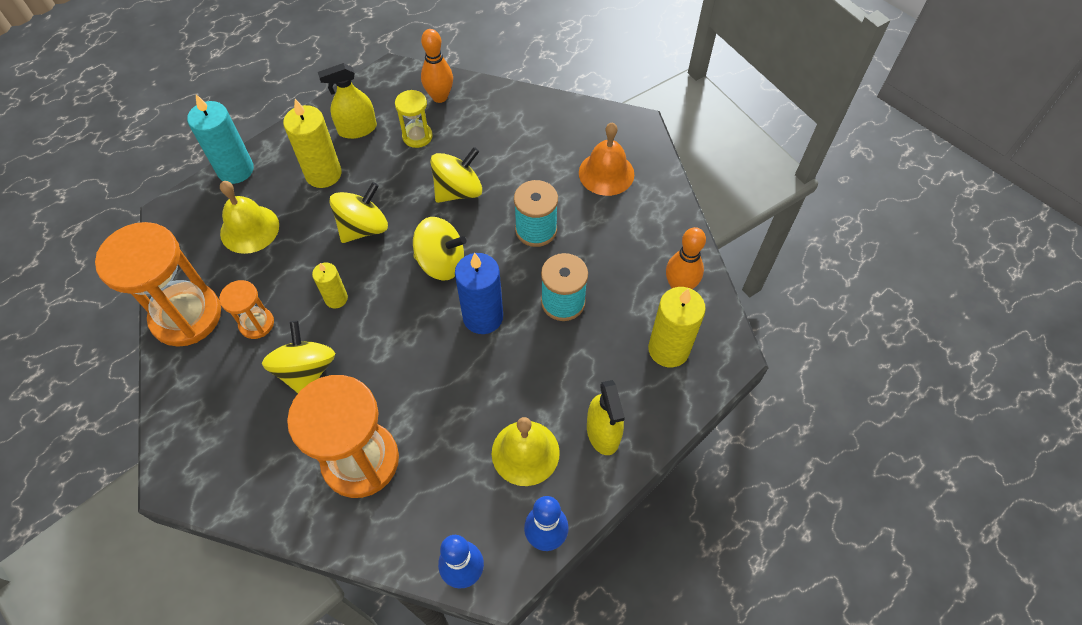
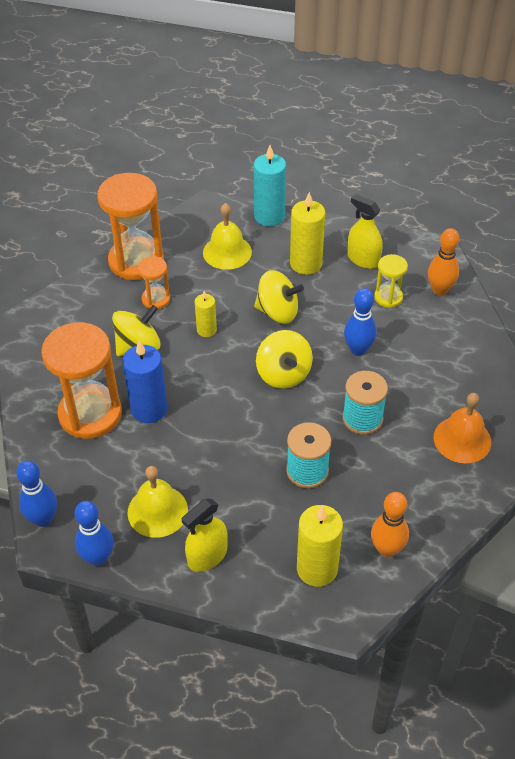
camera: 60 degrees right, 10 degrees down
yellow spinning top [430,147,482,203] -> blue bowling pin [344,288,377,356]
blue candle [455,253,503,334] -> blue candle moved to [122,340,167,423]

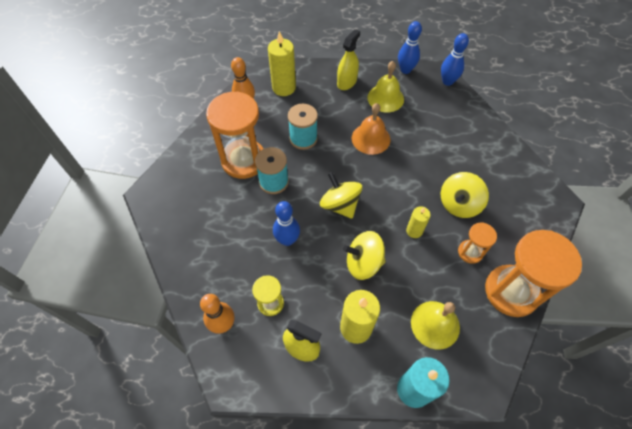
camera: 165 degrees right, 10 degrees up
orange hourglass [41,322,122,439] -> orange hourglass moved to [206,91,264,179]
blue candle [122,340,167,423] -> none
orange bell [434,393,491,464] -> orange bell moved to [352,103,390,155]

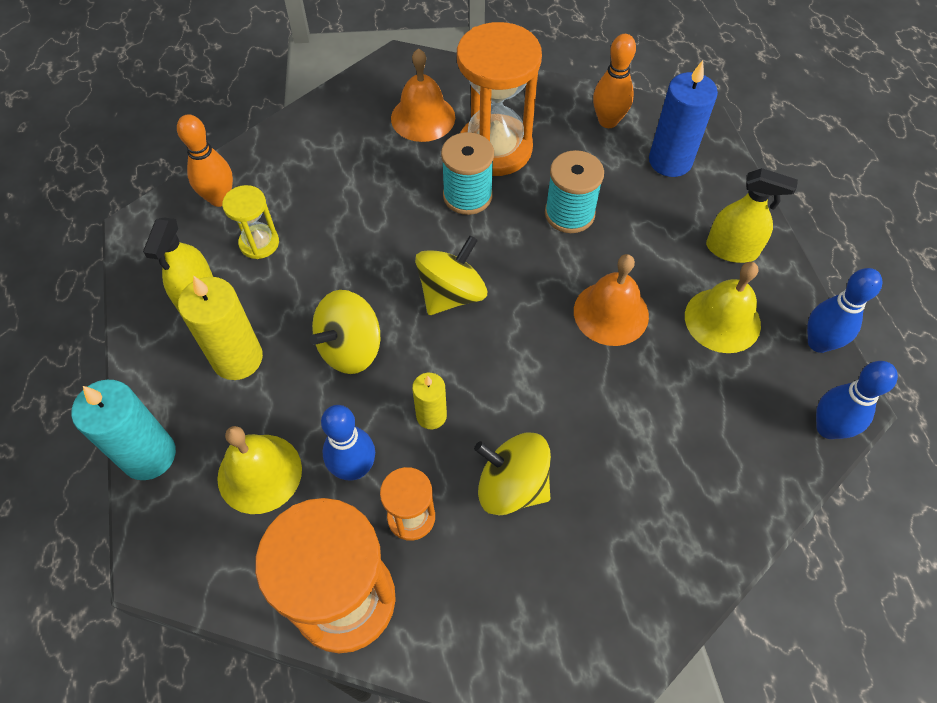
camera: 75 degrees right, 0 degrees up
yellow candle [268,31,296,96] -> blue candle [649,60,718,177]
blue bowling pin [273,201,300,246] -> blue bowling pin moved to [321,405,375,481]
yellow spinning top [343,231,386,280] -> yellow spinning top turned 120 degrees counterclockwise [310,290,380,374]
none -> orange bell [391,48,455,142]

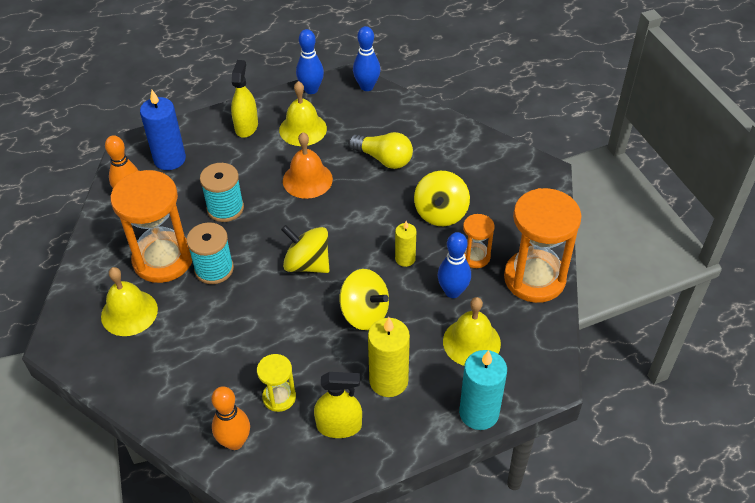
camera: 100 degrees left, 10 degrees down
orange bell [391,48,455,142] -> yellow bell [101,267,158,336]
none -> yellow light bulb [348,132,413,169]

